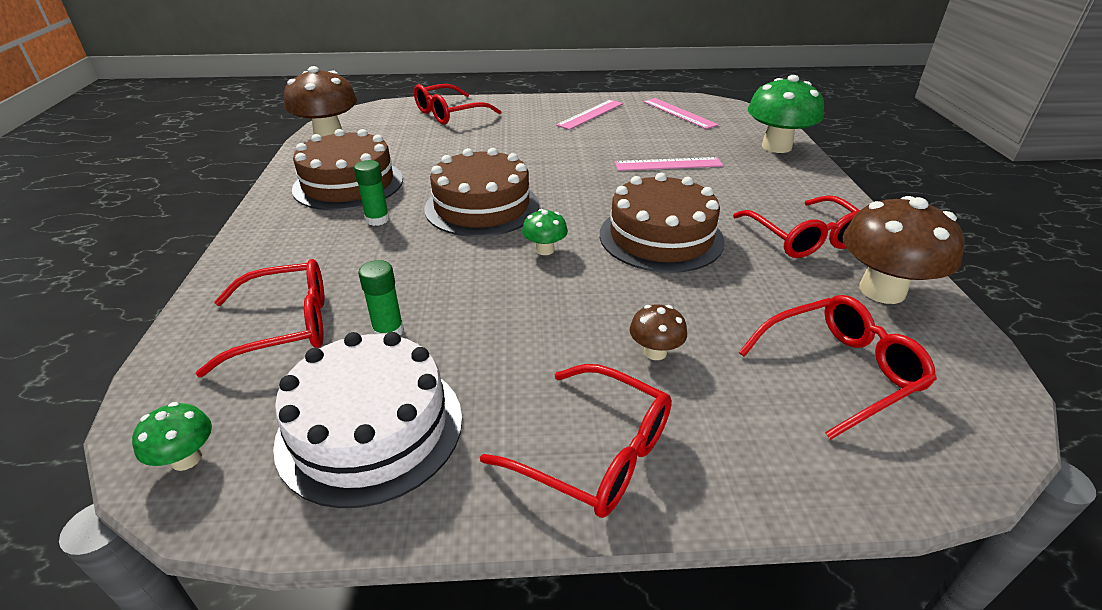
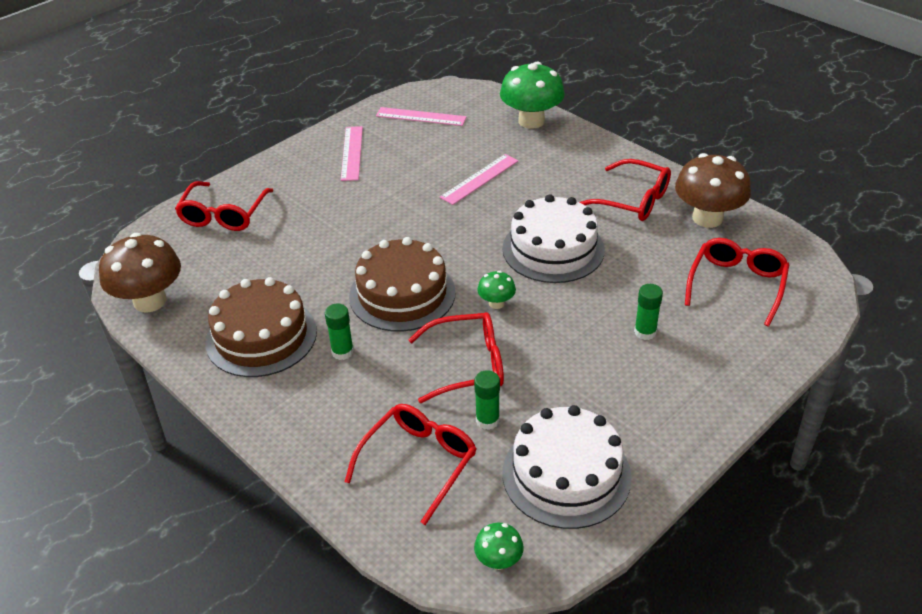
camera: 40 degrees left, 5 degrees up
red glasses [480,364,672,518] -> red glasses moved to [408,312,504,403]
brown cake [600,173,725,273] -> white cake [503,194,605,283]
brown mushroom [630,305,687,360] -> green glue stick [634,284,663,340]

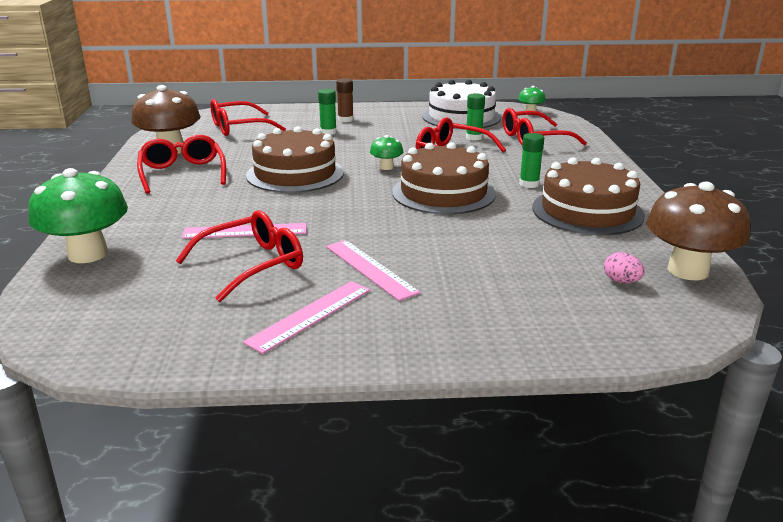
camera: 140 degrees left, 15 degrees down
red glasses [175,181,273,231] -> red glasses moved to [176,210,303,302]
pink ruler [376,107,467,126] -> pink ruler moved to [326,240,421,301]
white cake [503,194,605,283] -> brown cake [246,126,344,193]
none -> brown glue stick [336,78,353,122]
none -> pink egg [604,252,645,283]

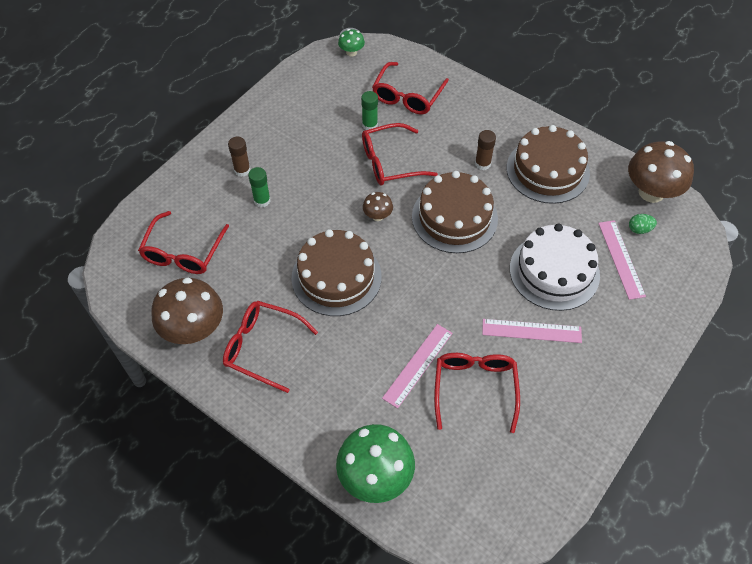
camera: 50 degrees left, 30 degrees up
pink ruler [243,281,370,354] -> pink ruler moved to [598,220,646,300]
green mushroom [370,135,403,170] -> brown mushroom [363,192,393,221]
white cake [422,80,501,129] -> white cake moved to [510,224,600,311]
green glue stick [519,133,544,188] -> brown glue stick [475,130,496,170]
pink egg [604,252,645,283] -> green egg [629,214,657,234]

